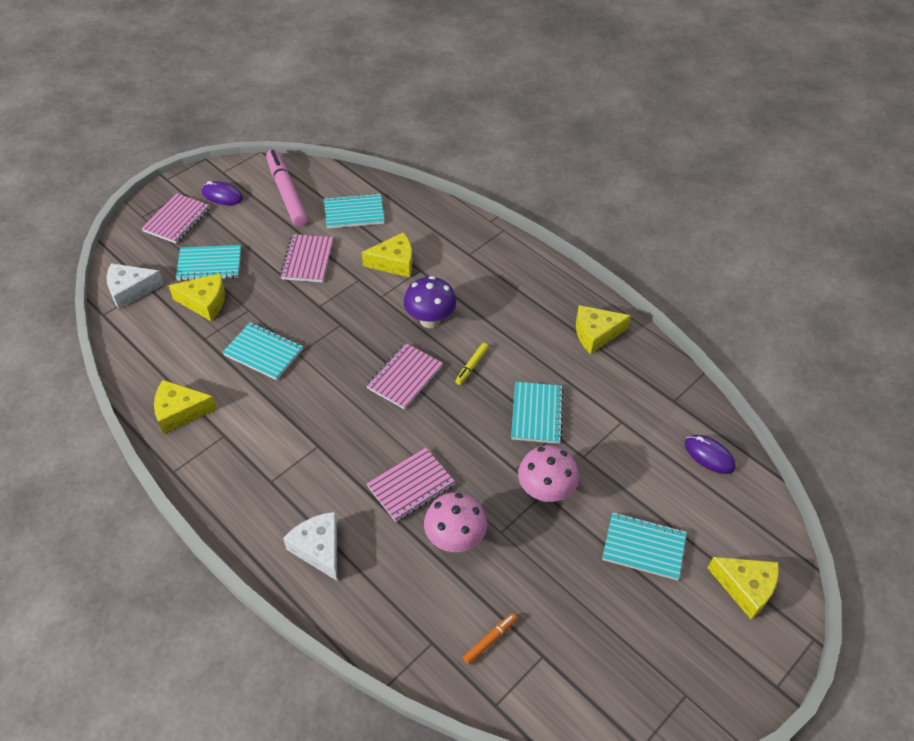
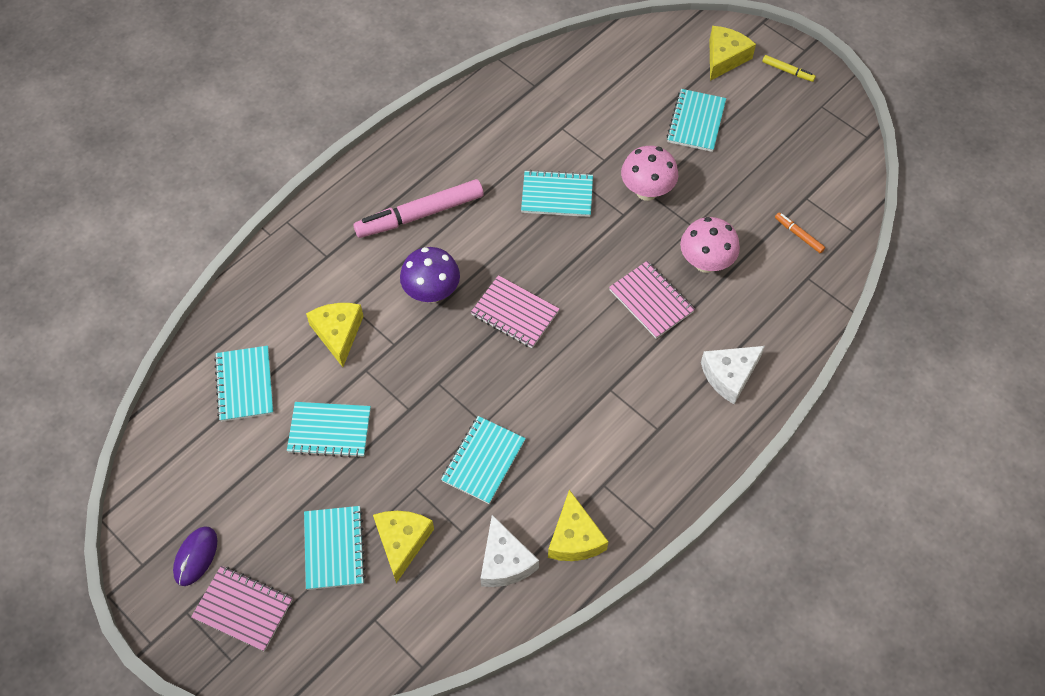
camera: 90 degrees left, 10 degrees up
white cheese [107,263,164,310] -> white cheese moved to [480,515,539,587]
pink marker [266,150,308,227] -> pink marker moved to [354,179,484,238]
pink notebook [280,234,333,282] -> turquoise notebook [287,402,371,458]
yellow marker [455,343,488,385] -> yellow marker moved to [762,55,816,82]
yellow cheese [576,305,631,354] -> none
purple mouse [685,435,736,474] -> none

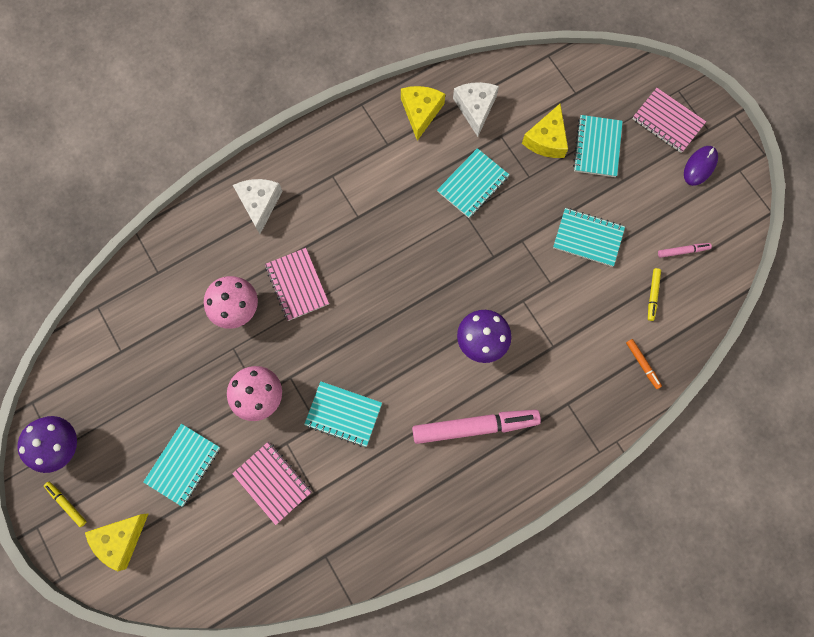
camera: 165 degrees left, 15 degrees up
turquoise notebook [214,346,274,422] -> yellow marker [648,268,661,321]
yellow cheese [306,303,364,367] -> none
pink notebook [471,275,559,348] -> pink notebook moved to [232,442,312,525]
white cheese [701,346,765,404] -> white cheese turned 75 degrees counterclockwise [233,179,282,234]
orange marker [775,212,825,254] -> orange marker moved to [626,339,662,389]
none -> purple mushroom [17,416,77,473]
none -> pink marker [658,243,712,258]

